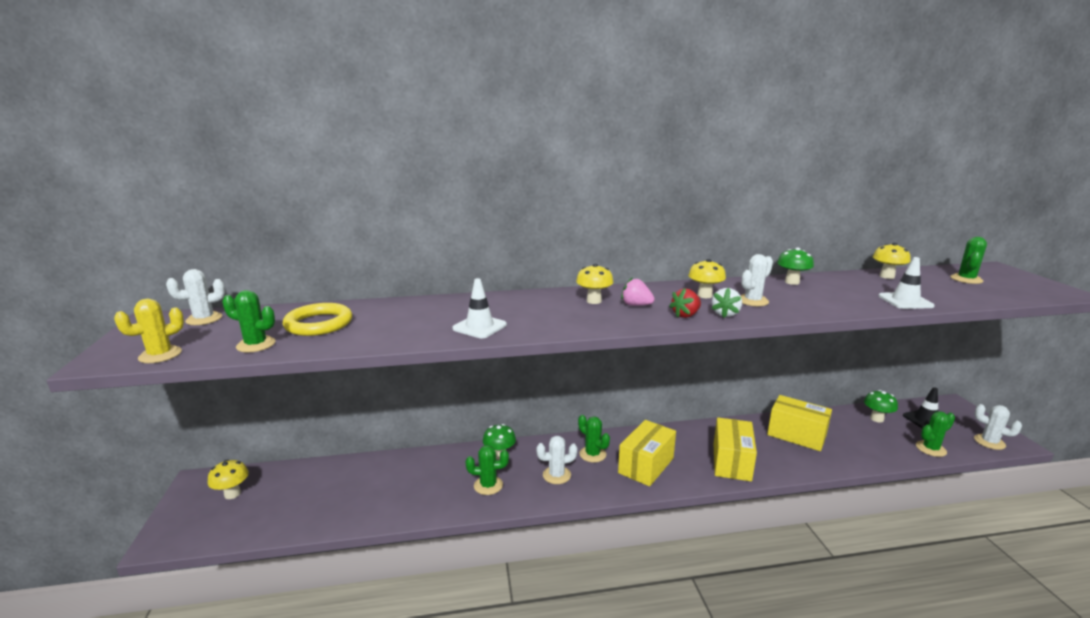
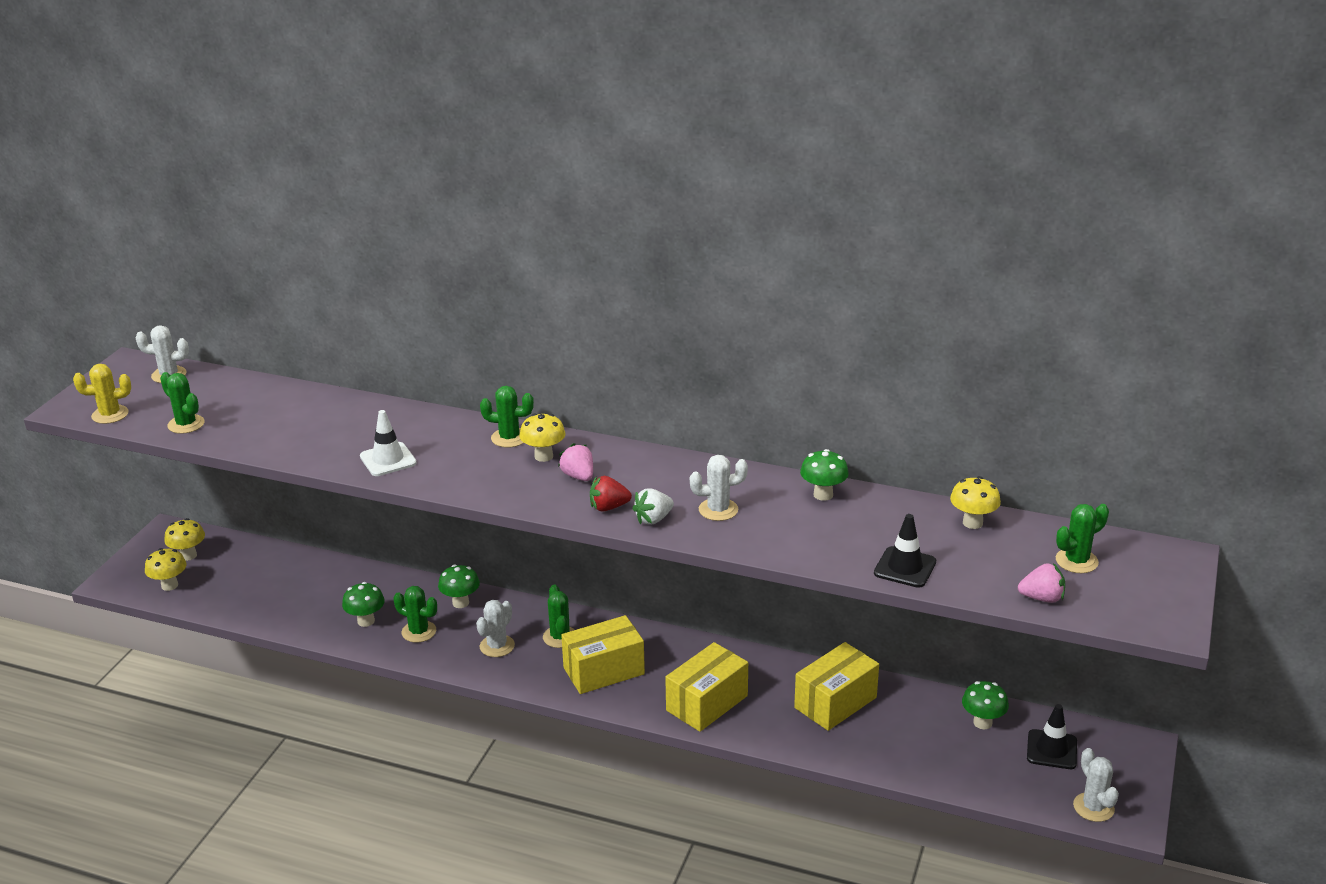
camera: 30 degrees right, 10 degrees up
yellow ring [283,303,352,336] -> none
white cactus [536,436,578,484] -> white cactus turned 75 degrees counterclockwise [476,600,515,657]
yellow mushroom [688,259,726,298] -> yellow mushroom moved to [145,548,187,591]
yellow box [767,395,832,451] -> yellow box turned 75 degrees clockwise [794,642,879,731]
white traffic cone [878,257,935,309] -> black traffic cone [874,514,936,588]
green cactus [916,411,955,457] -> green cactus moved to [480,386,534,448]
none -> green mushroom [342,582,385,627]
none -> pink strawberry [1018,563,1065,603]

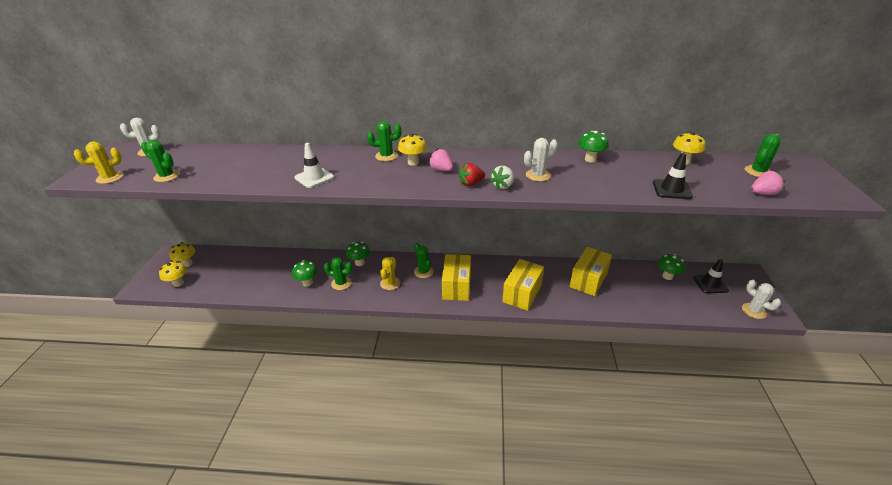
camera: 15 degrees left, 5 degrees up
white cactus [476,600,515,657] -> yellow cactus [380,257,401,290]
yellow box [561,615,645,694] -> yellow box turned 45 degrees counterclockwise [442,254,471,301]

